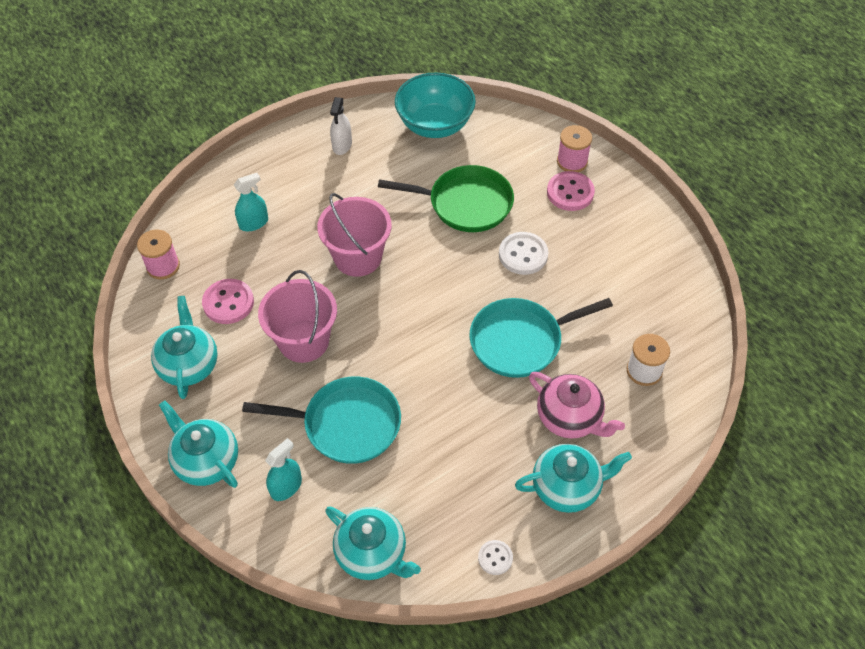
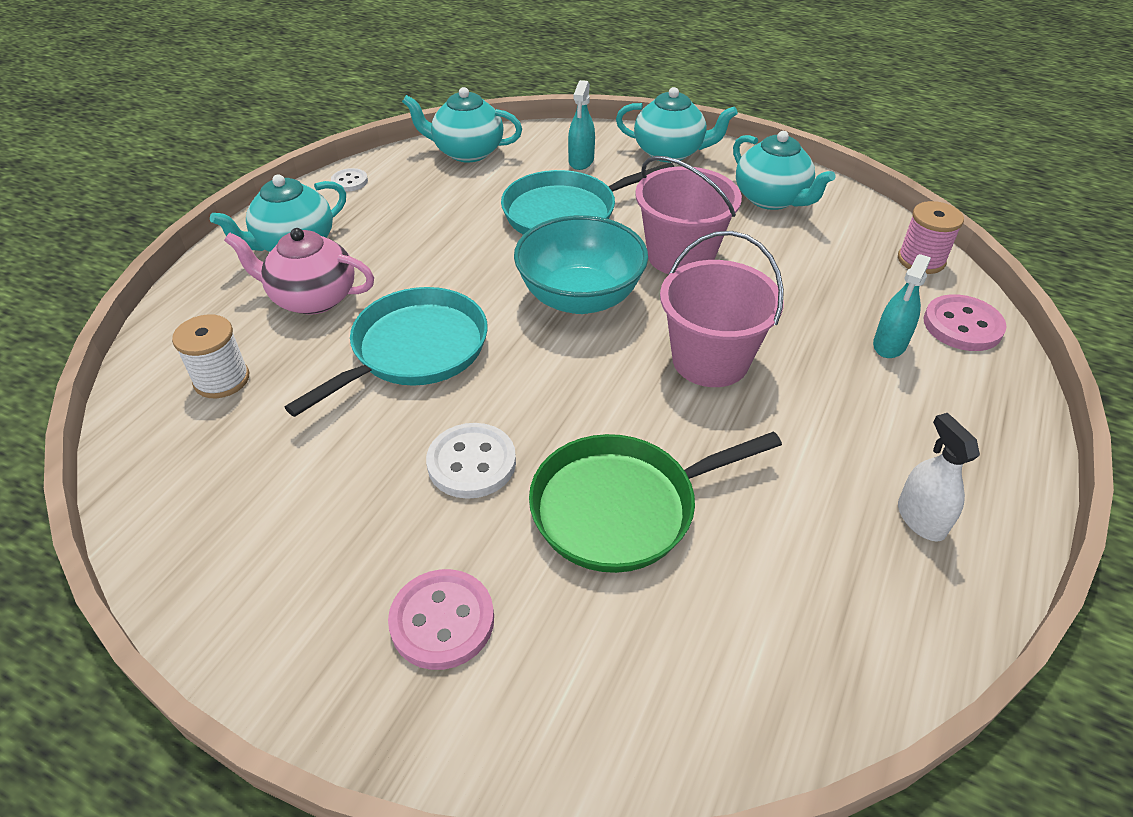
camera: 150 degrees right, 10 degrees down
pink button [202,279,254,324] -> pink button moved to [923,294,1007,351]
turquoise bowl [395,72,476,138] -> turquoise bowl moved to [514,215,648,314]
pink spool [557,125,592,172] -> none

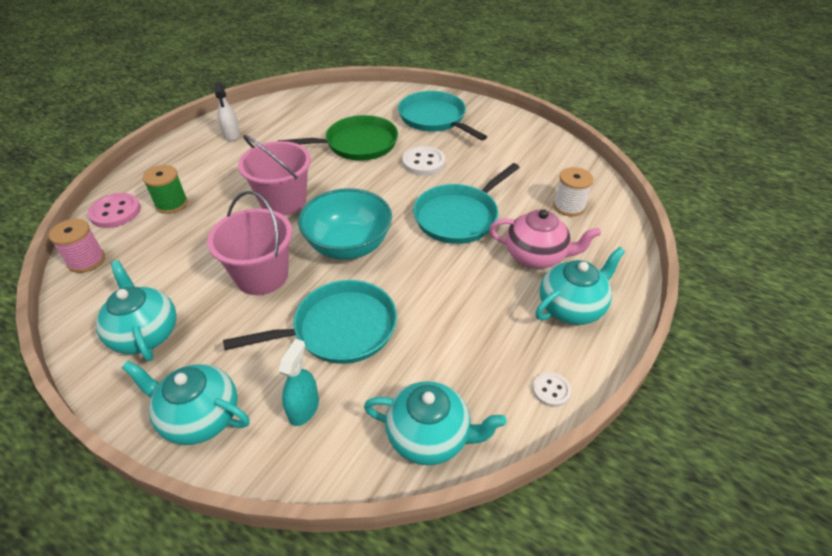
camera: 175 degrees left, 0 degrees up
pink button [388,569,494,670] -> turquoise pan [398,91,487,141]
turquoise spray bottle [873,254,931,358] -> green spool [143,165,188,214]

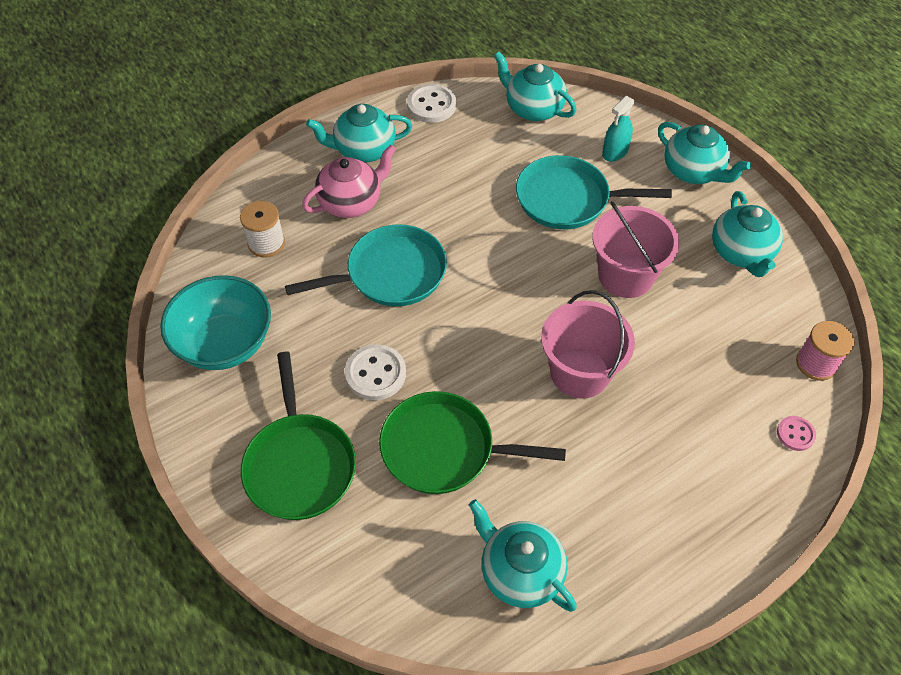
camera: 155 degrees left, 10 degrees up
pink button [88,193,141,228] -> pink button [777,416,816,451], size x0.58
green spool [143,165,188,214] -> none
white spray bottle [215,82,240,141] -> none
turquoise bowl [298,188,392,260] -> turquoise bowl moved to [160,275,271,370]
turquoise pan [398,91,487,141] -> green pan [241,352,356,520]
pink teapot [490,209,601,268] -> pink teapot turned 105 degrees clockwise [302,145,396,218]
white button [533,372,571,407] -> white button [407,84,456,123], size x1.71
none -> turquoise teapot [469,499,577,612]

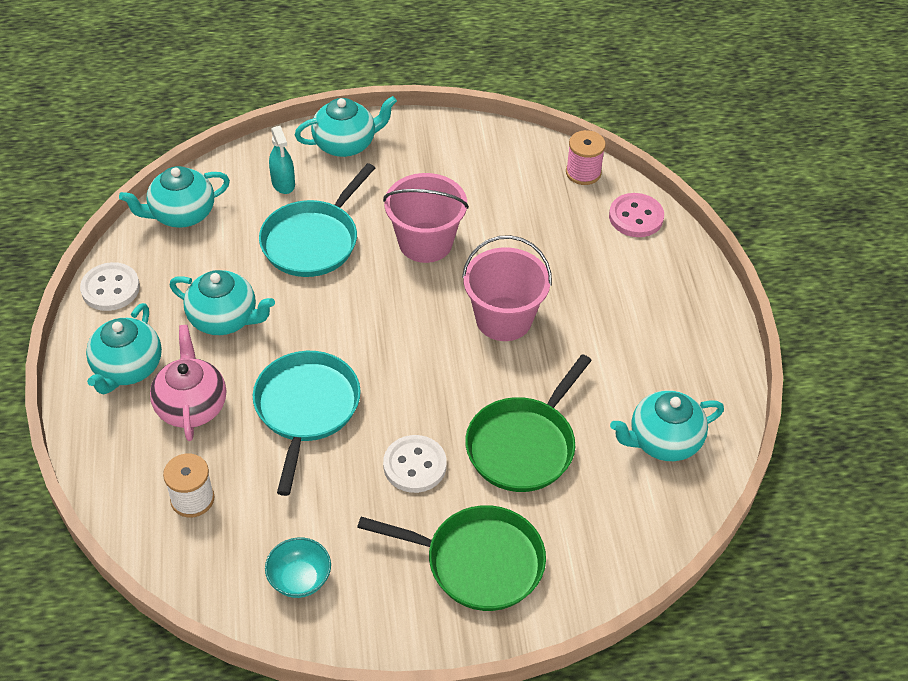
camera: 65 degrees left, 5 degrees down
turquoise bowl [160,275,271,370] -> turquoise bowl [265,537,331,598], size x0.55
turquoise teapot [712,191,783,277] -> turquoise teapot moved to [170,270,275,335]
pink button [777,416,816,451] -> pink button [609,193,664,237], size x1.71

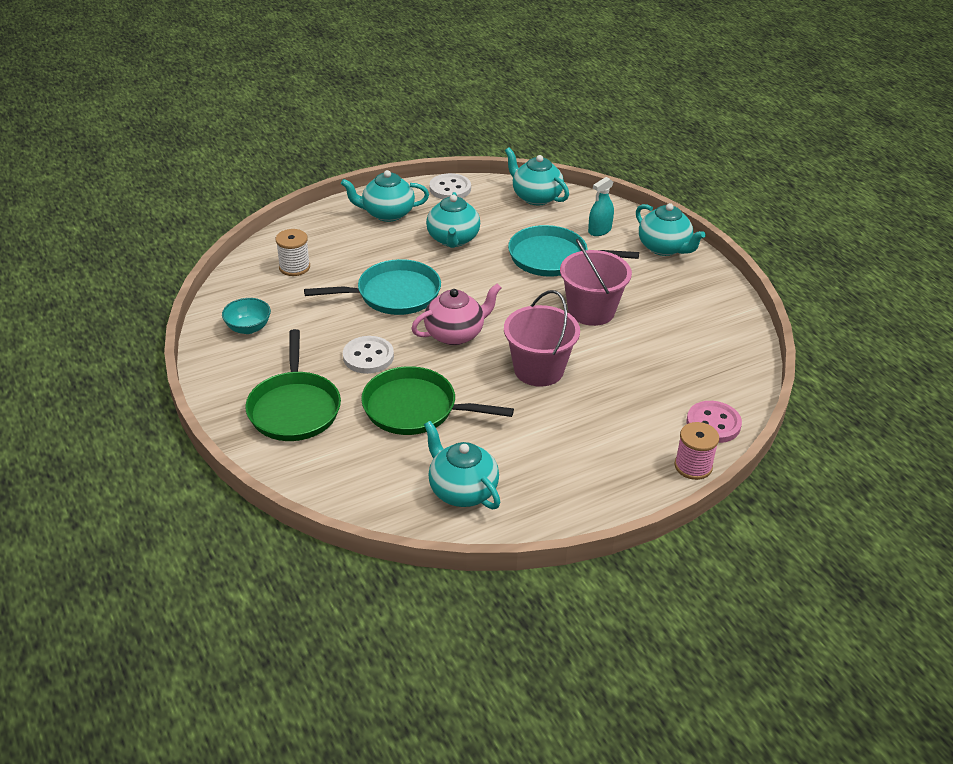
camera: 70 degrees right, 10 degrees down
pink teapot [150,325,226,441] -> pink teapot moved to [411,284,501,345]
pink spool [566,130,606,185] -> pink spool moved to [675,422,719,480]

